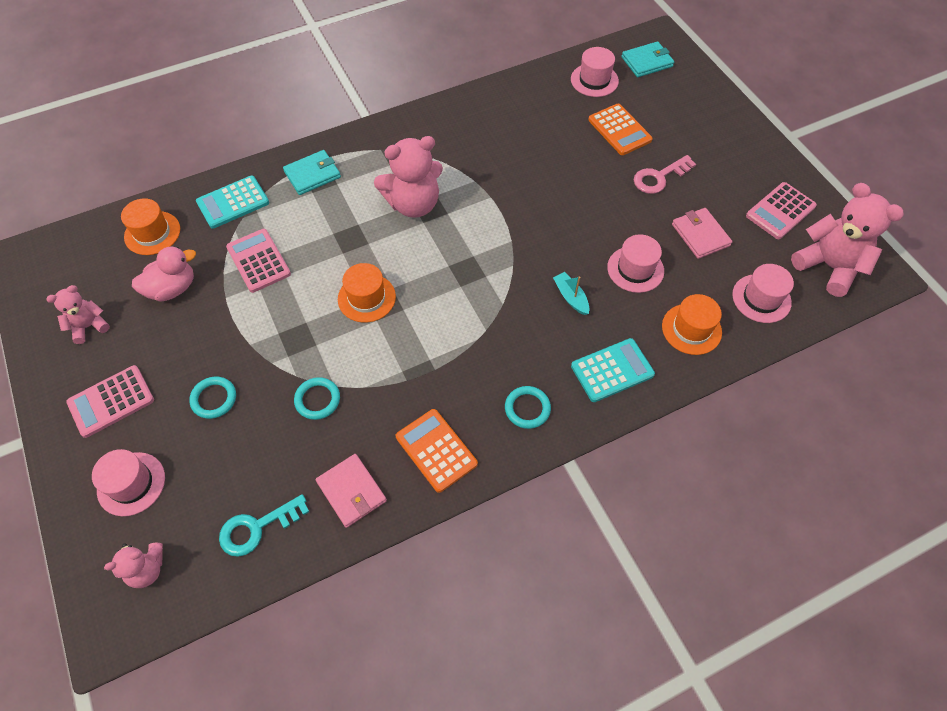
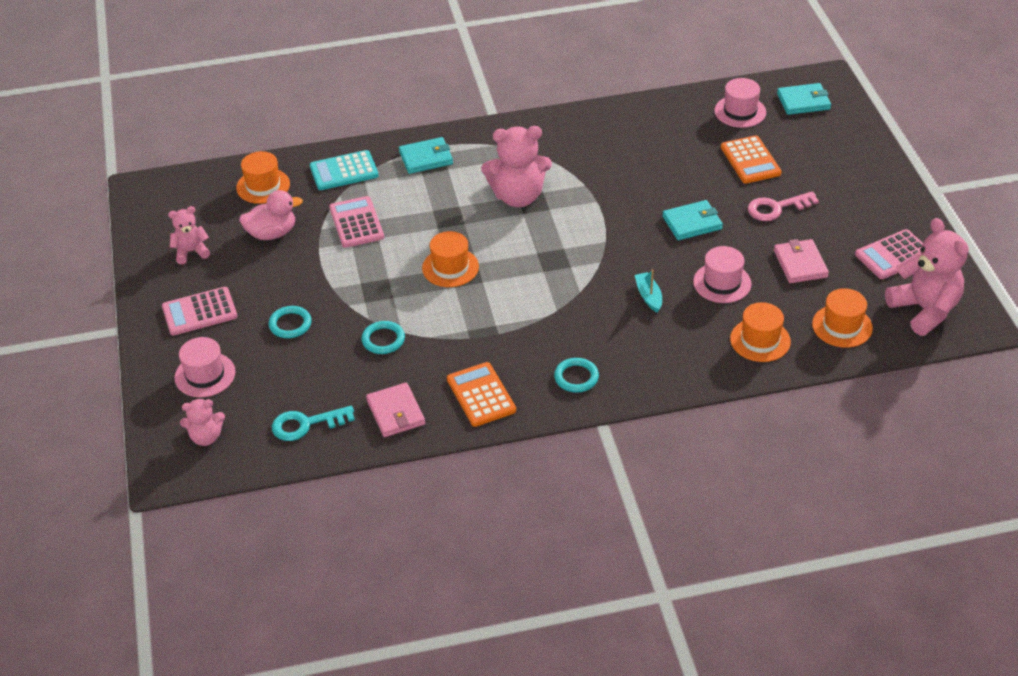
camera: 15 degrees right, 15 degrees down
turquoise calculator [571,338,655,402] -> none
pink hat [732,264,794,323] -> orange hat [812,288,873,348]
none -> turquoise wallet [662,200,723,240]

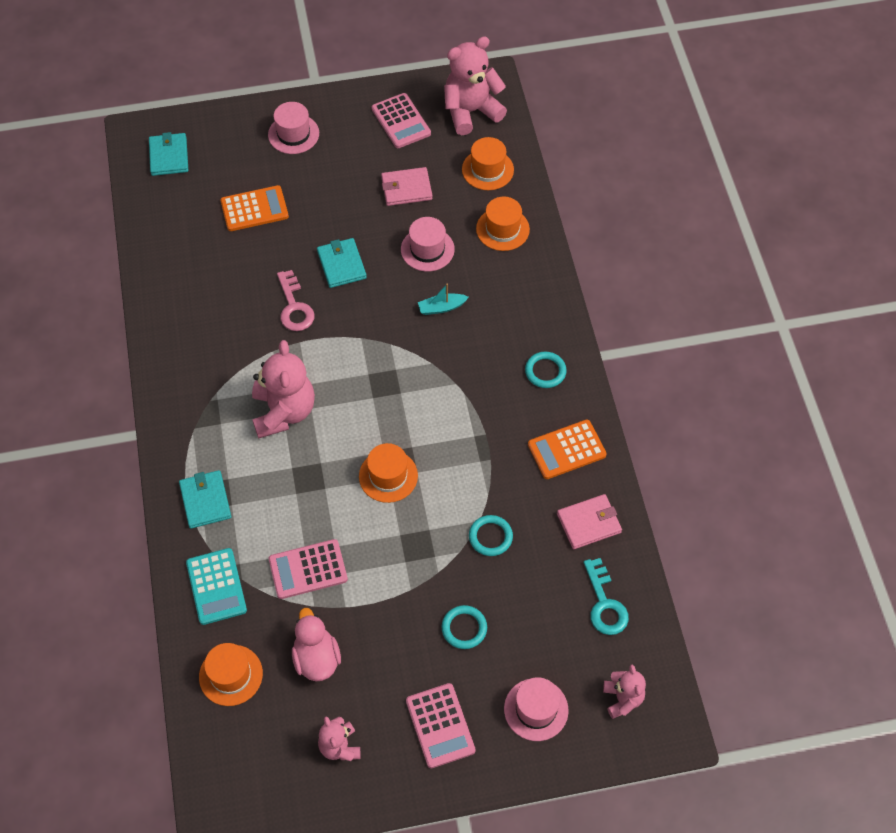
camera: 90 degrees left, 15 degrees up
pink hat [714,78,766,128] -> pink hat moved to [268,102,319,154]
pink key [748,191,819,221] -> pink key moved to [277,270,315,331]

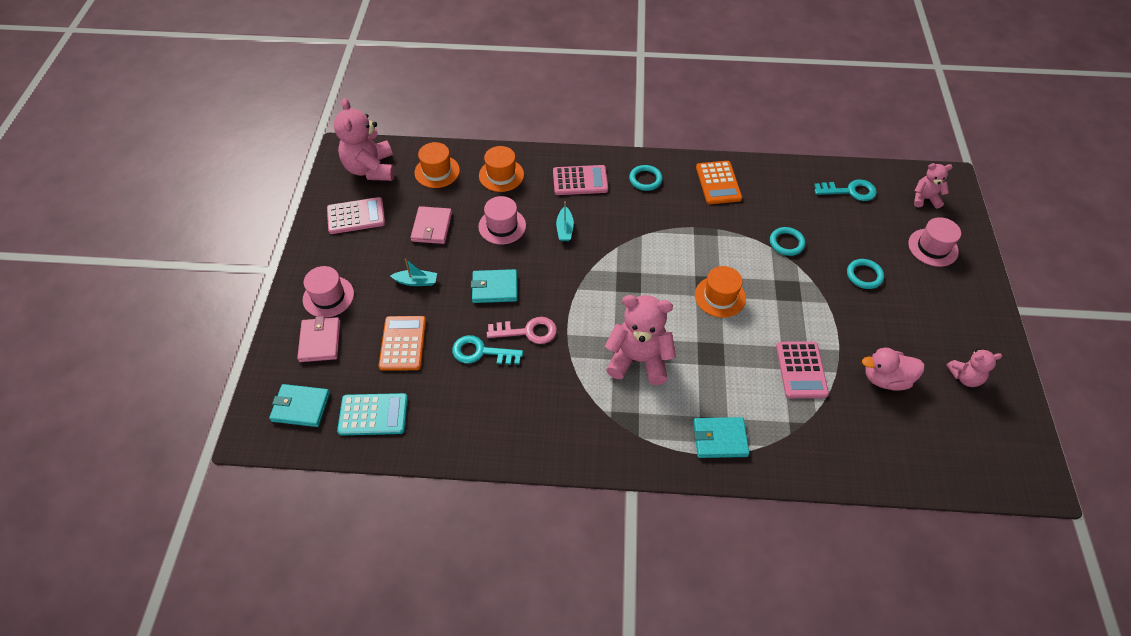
camera: 75 degrees left, 5 degrees down
turquoise calculator [186,548,247,625] -> turquoise calculator moved to [337,393,408,435]
orange hat [199,643,263,706] -> none
pink calculator [406,683,475,768] -> pink calculator moved to [553,165,608,195]
pink wallet [557,494,622,549] -> pink wallet moved to [297,316,340,362]
none -> turquoise boat [390,259,437,286]
none -> turquoise key [452,335,523,365]

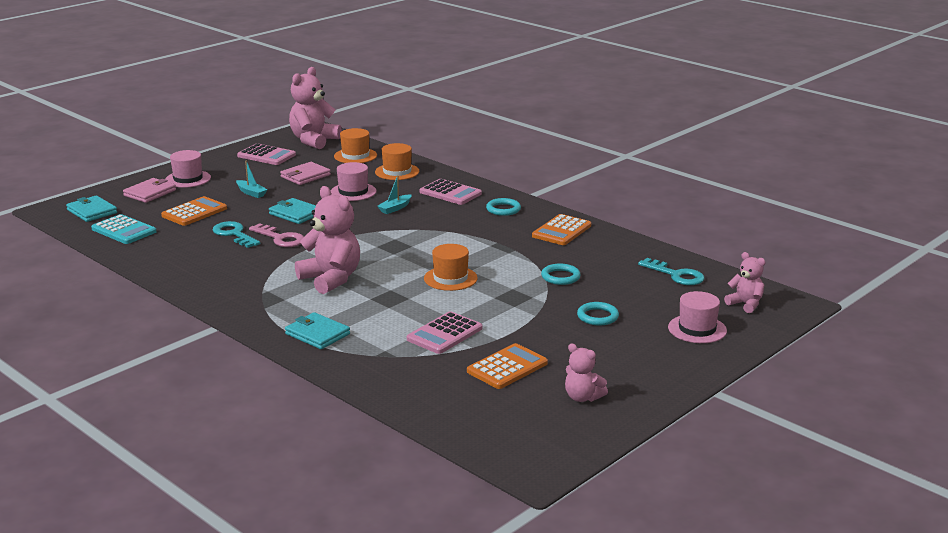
camera: 40 degrees right, 30 degrees down
pink duck [862,348,925,391] -> orange calculator [467,343,548,389]

